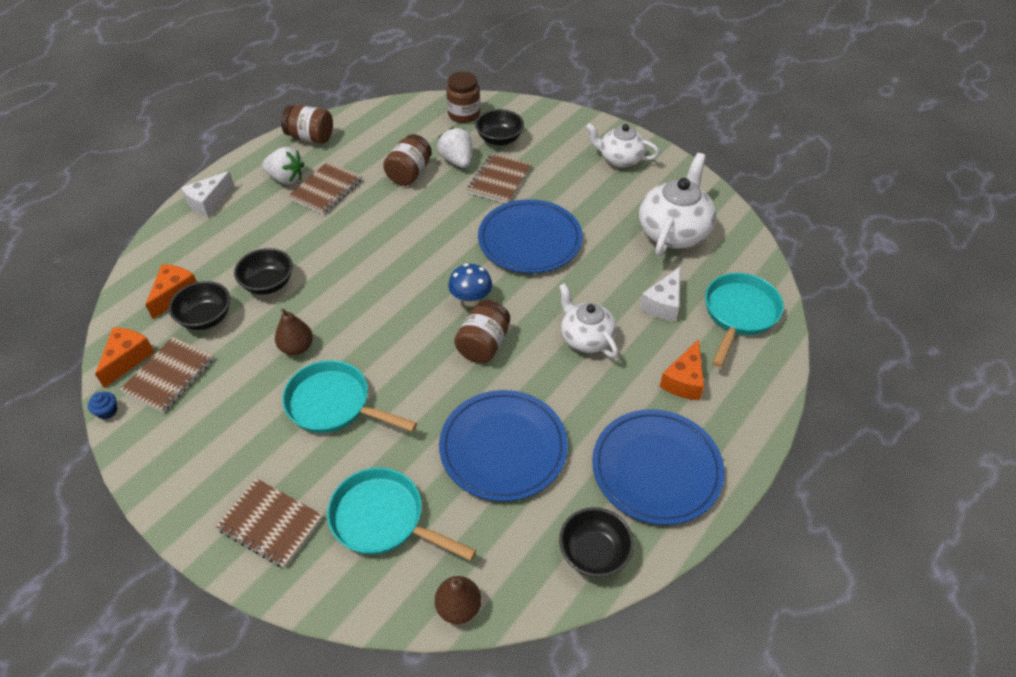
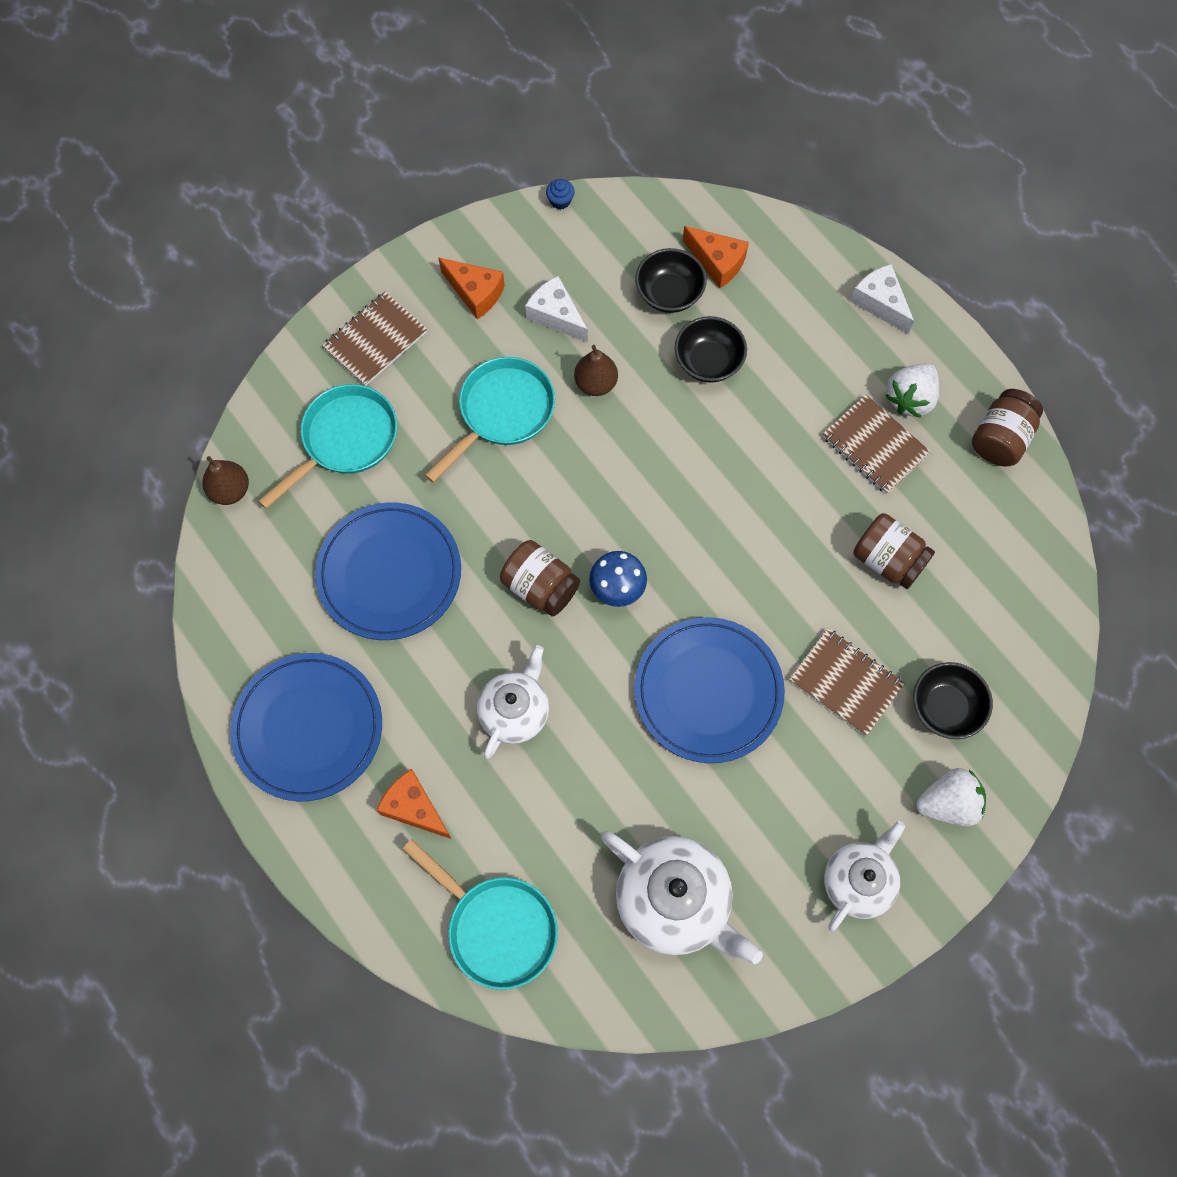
camera: 105 degrees right, 20 degrees up
orange cheese [95,328,155,388] -> orange cheese moved to [438,257,505,319]
brown notebook [120,337,214,413] -> none
white strawberry [437,127,472,168] -> white strawberry moved to [916,768,986,826]
brown jar [446,71,480,123] -> none
white teapot [559,283,618,358] -> white teapot turned 45 degrees counterclockwise [477,645,549,759]
black bowl [559,507,634,577] -> none
white cheese [640,267,680,322] -> white cheese moved to [525,276,588,343]

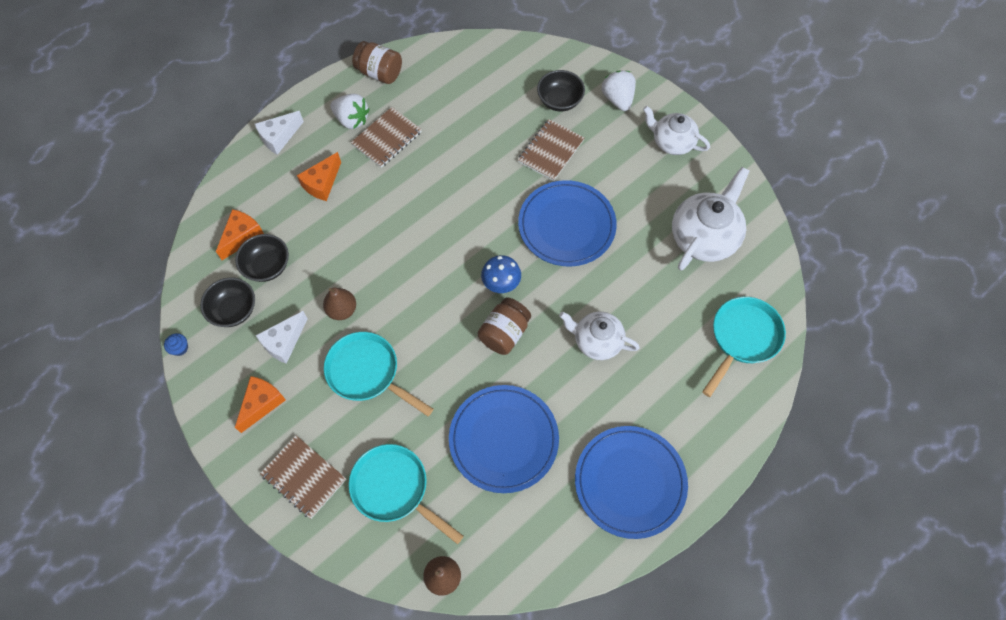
camera: 95 degrees left, 5 degrees down
orange cheese [377,769,451,839] -> orange cheese moved to [297,152,341,201]
black bowl [675,316,747,383] -> black bowl moved to [200,278,255,327]
brown jar [853,513,935,589] -> none

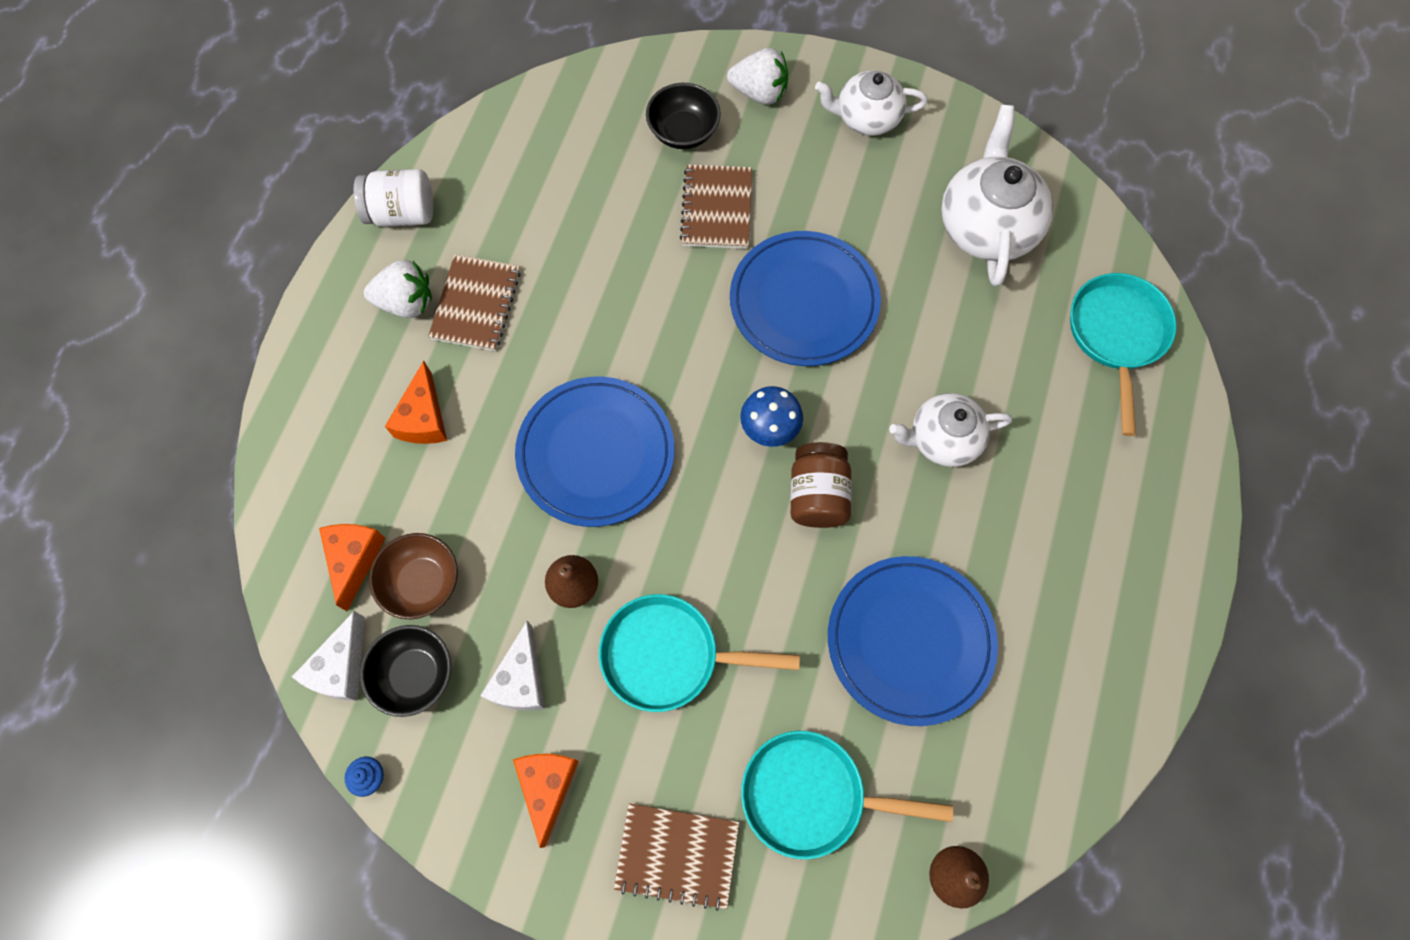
camera: 30 degrees left, 5 degrees up
black bowl [235,234,289,282] -> brown bowl [369,533,458,619]
white cheese [255,111,304,155] -> white cheese moved to [292,611,365,701]
brown jar [352,41,402,84] -> white jar [353,169,433,227]
blue plate [575,426,688,539] -> blue plate moved to [515,377,674,527]
white strawberry [602,70,636,111] -> white strawberry turned 150 degrees clockwise [727,48,788,105]

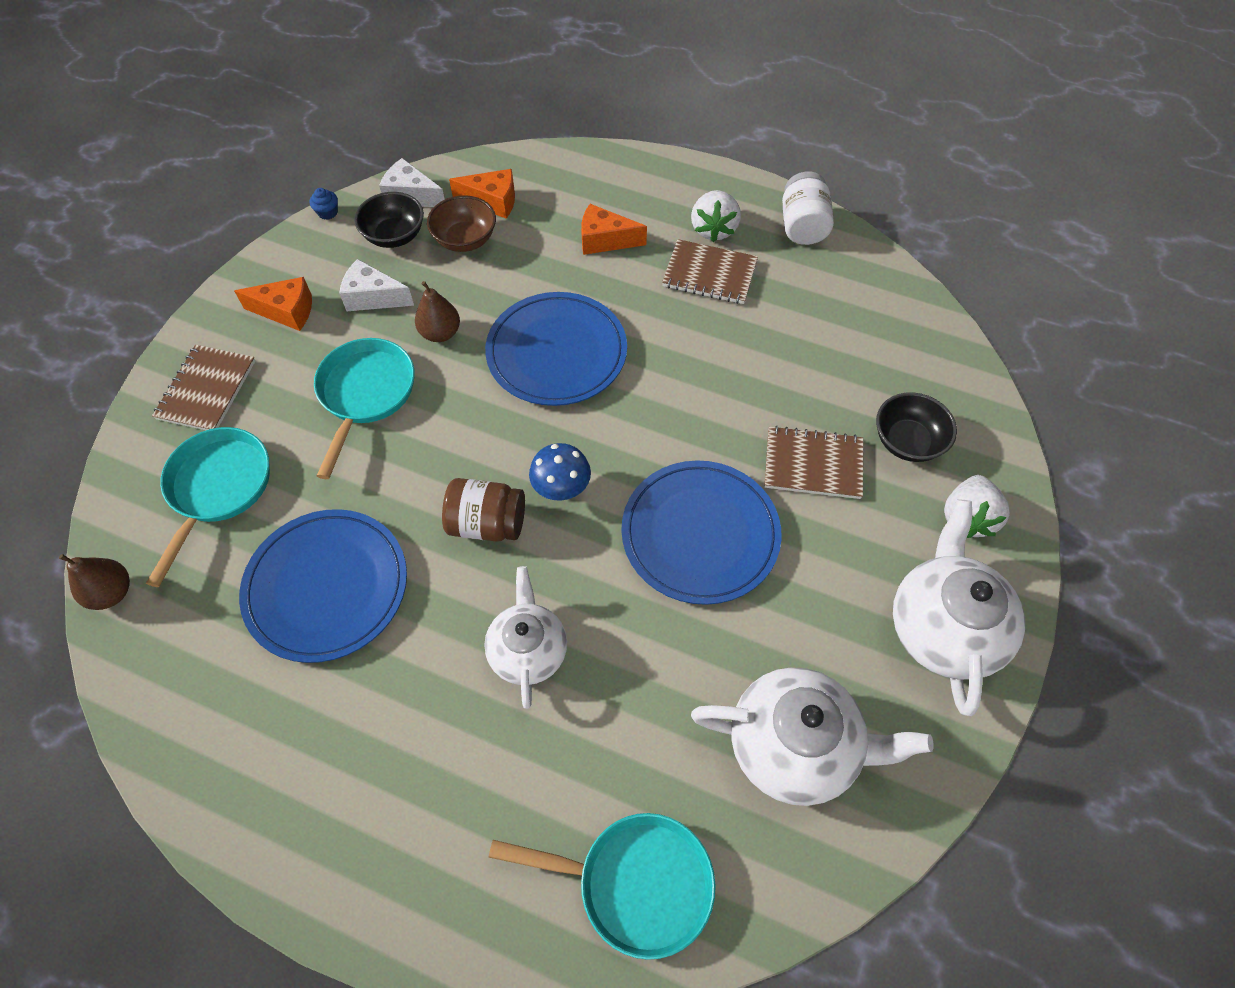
camera: 95 degrees right, 10 degrees down
white teapot [815,70,928,136] -> white teapot [893,499,1025,716], size x1.53

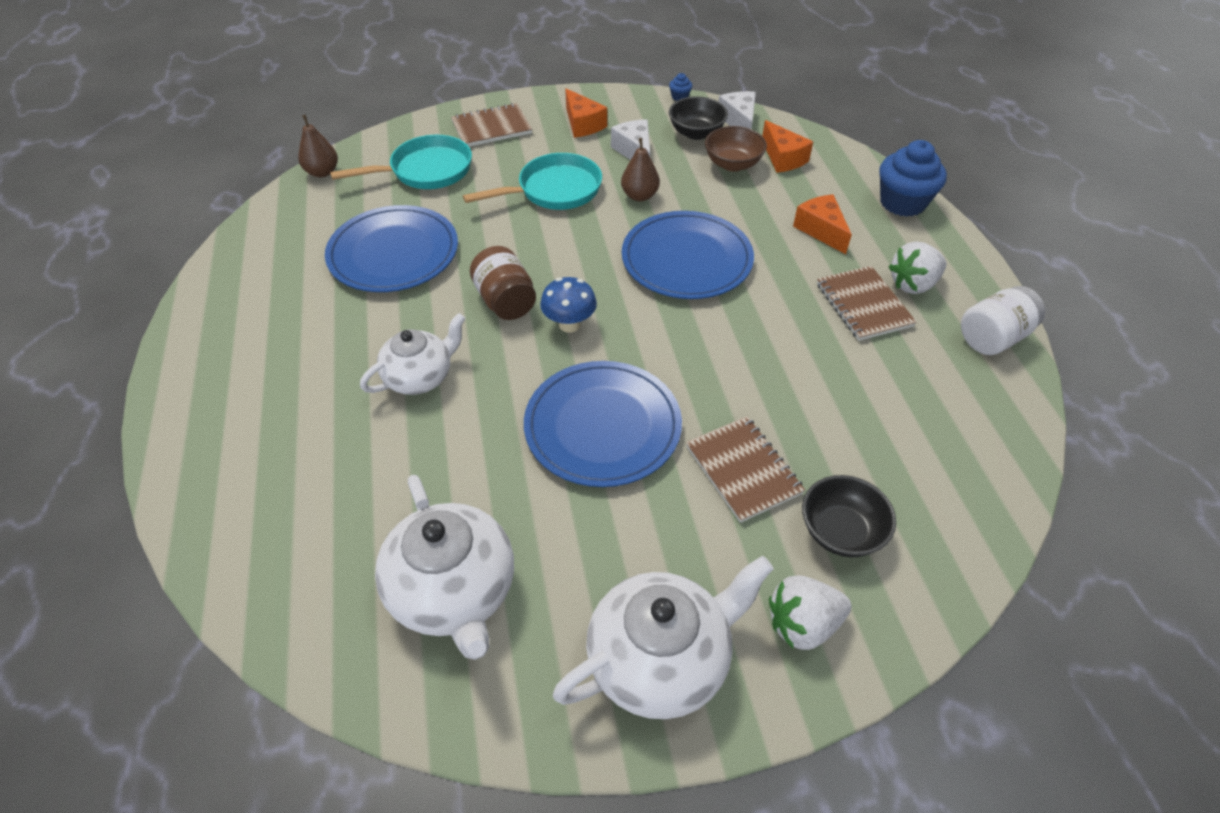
camera: 55 degrees right, 10 degrees down
turquoise pan [489,813,716,960] -> none
none -> blue cupcake [879,140,947,217]

